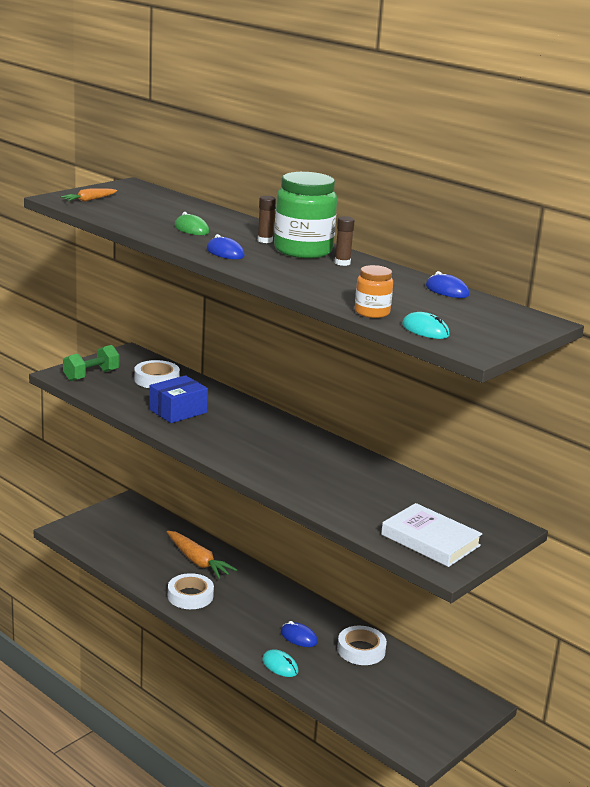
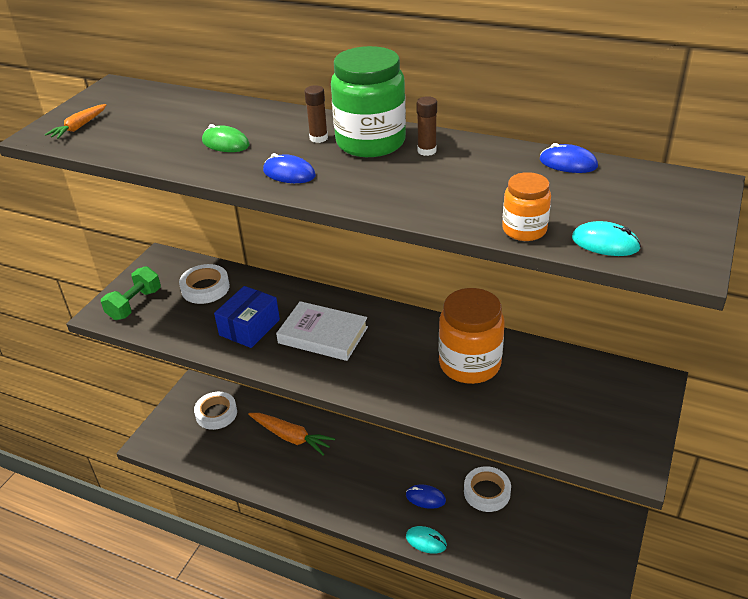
camera: 15 degrees left, 15 degrees up
white tape [168,573,214,609] -> white tape moved to [194,392,237,430]
white book [381,503,482,567] -> white book moved to [276,301,368,361]
none -> orange jar [439,288,505,384]

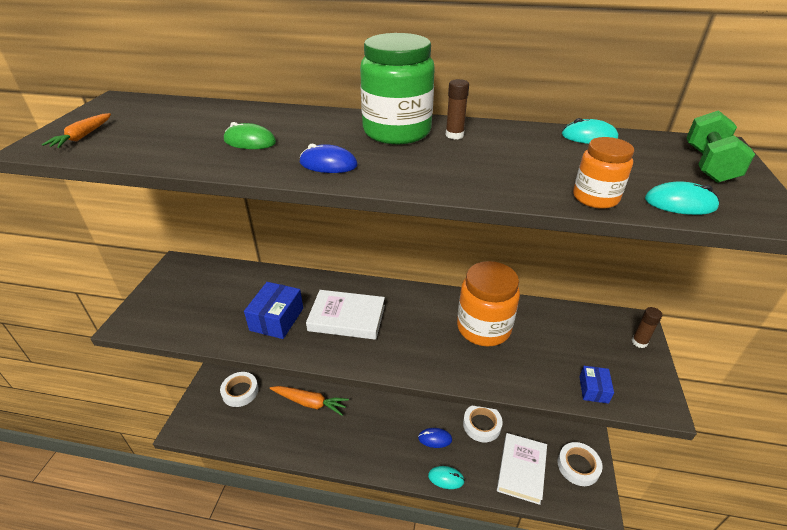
camera: 15 degrees left, 0 degrees up
green dumbbell [101,266,161,320] -> green dumbbell moved to [686,110,755,183]
white tape [179,264,230,304] -> white tape moved to [558,442,603,486]
brown glue stick [304,85,328,143] -> brown glue stick moved to [632,307,662,348]
blue mouse [540,143,598,173] -> turquoise mouse [561,118,618,144]
none -> white book [497,433,547,505]
none -> blue box [579,366,614,404]

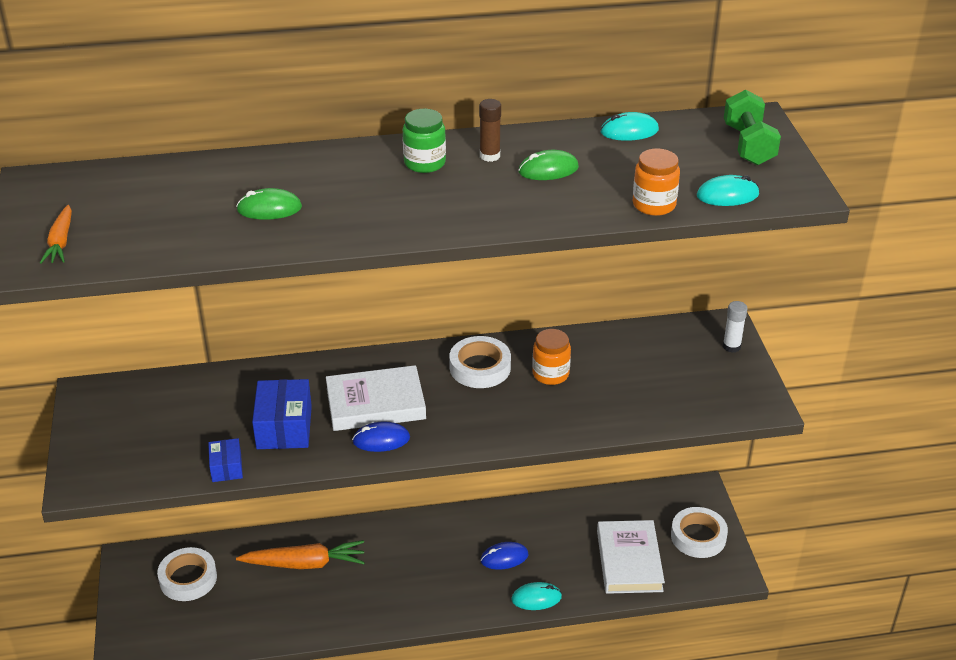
camera: 20 degrees left, 0 degrees up
blue mouse [300,144,358,173] -> blue mouse moved to [352,421,410,452]
green jar [360,33,435,144] -> green jar [403,109,446,173], size x0.53
orange jar [457,261,520,346] -> orange jar [532,329,571,385], size x0.53
white tape [463,405,503,442] -> white tape moved to [449,336,511,388]
blue box [579,366,614,404] -> blue box moved to [208,438,243,482]
brown glue stick [632,307,662,348] -> white glue stick [723,301,748,353]
none -> green mouse [518,150,579,180]

